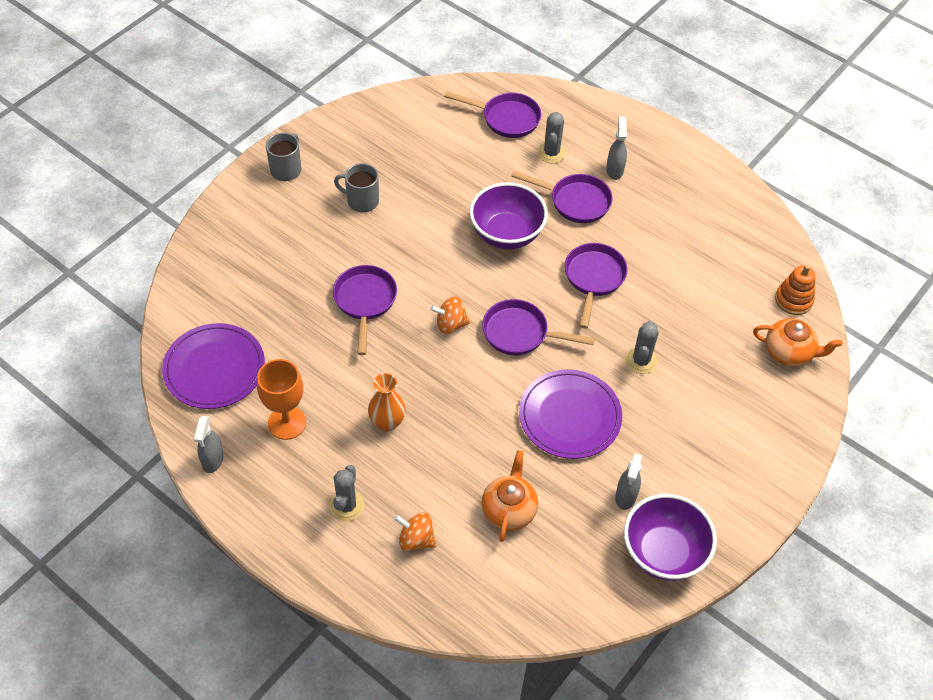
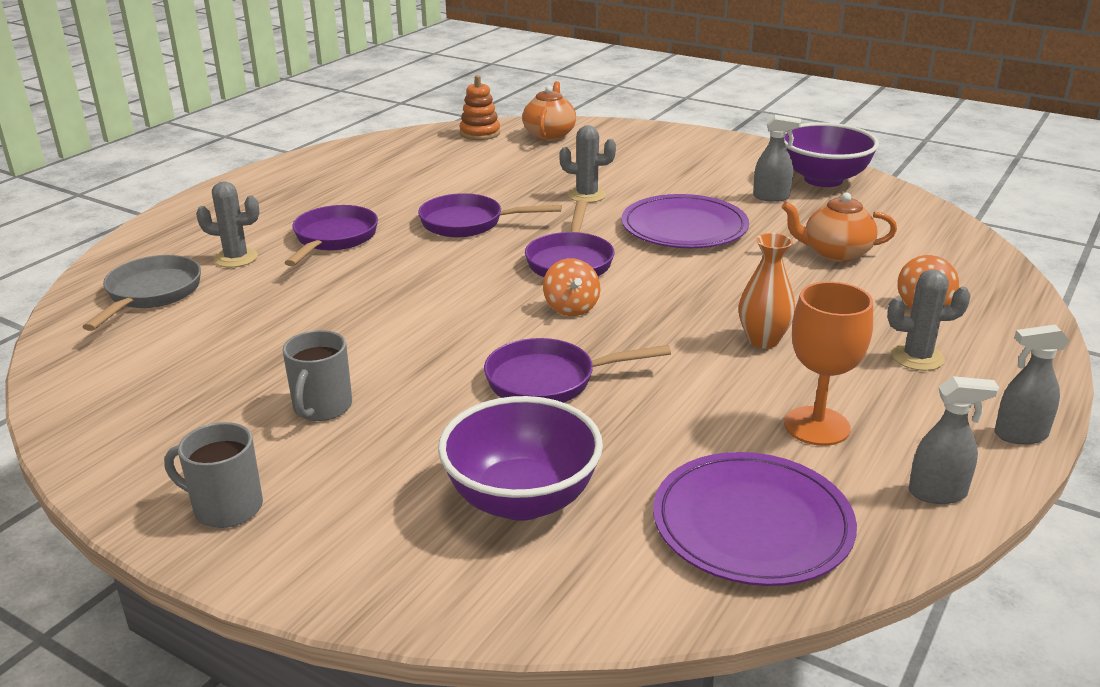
camera: 95 degrees left, 25 degrees down
purple pan [444,91,541,138] -> grey pan [83,255,201,331]
purple bowl [469,182,548,249] -> purple bowl moved to [438,396,603,521]
grey spray bottle [606,116,627,180] -> grey spray bottle moved to [994,325,1070,444]

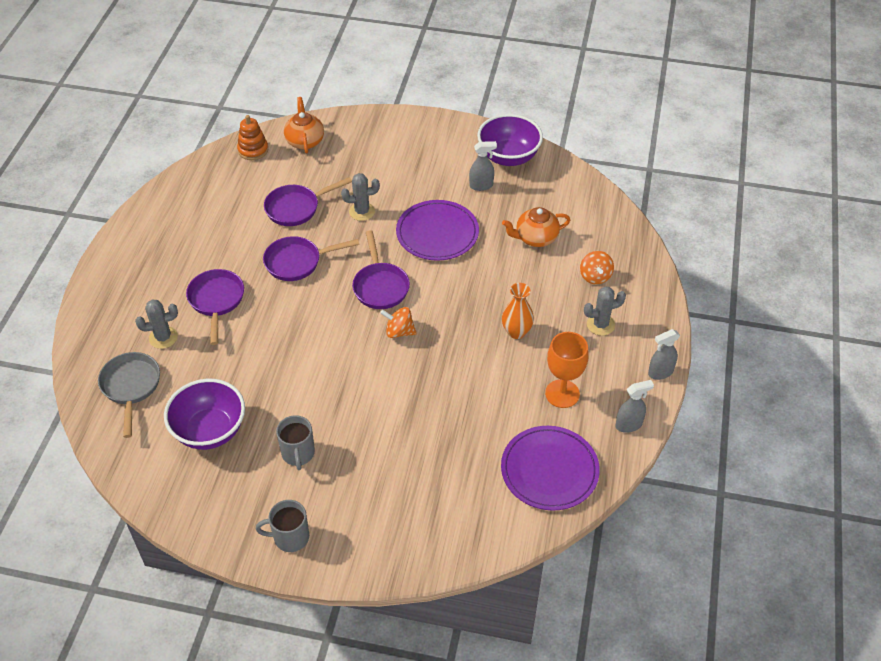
camera: 20 degrees left, 20 degrees up
purple bowl [438,396,603,521] -> purple bowl moved to [164,379,245,450]
purple pan [484,338,671,403] -> purple pan moved to [264,177,352,226]
orange spinning top [543,258,600,316] -> orange spinning top turned 135 degrees clockwise [380,307,417,338]

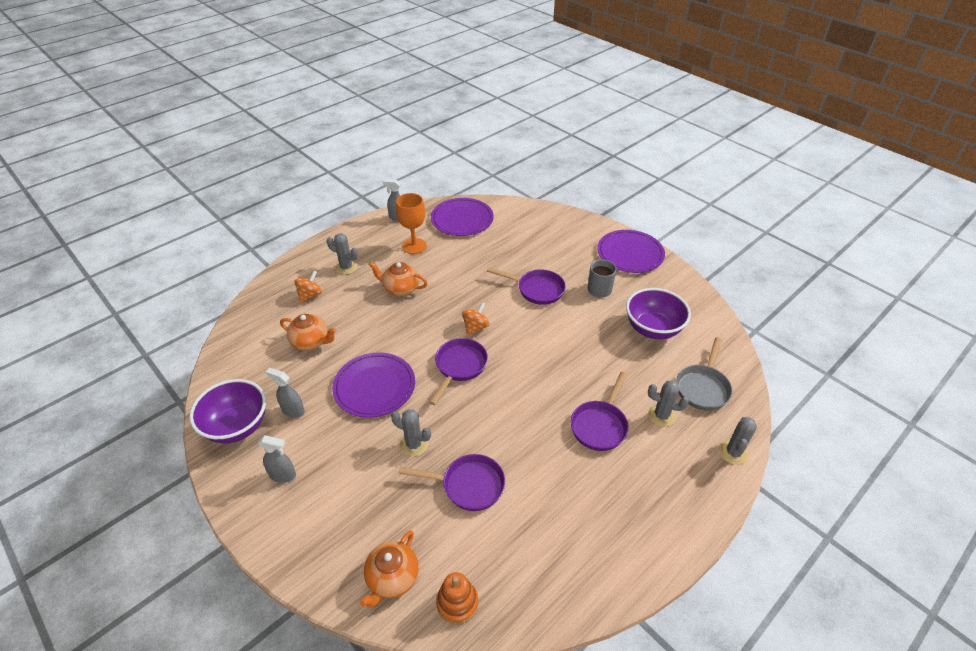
camera: 145 degrees left, 5 degrees down
grey mug [256,500,309,552] -> purple plate [597,230,665,273]
purple pan [263,236,359,281] -> purple pan moved to [487,267,566,305]
orange spinning top [380,307,417,338] -> orange spinning top turned 105 degrees counterclockwise [462,302,490,336]
orange vase [502,283,534,339] -> orange teapot [369,262,428,296]
grey spray bottle [648,329,680,380] -> grey spray bottle moved to [258,435,296,483]
none -> grey cactus [719,417,757,465]

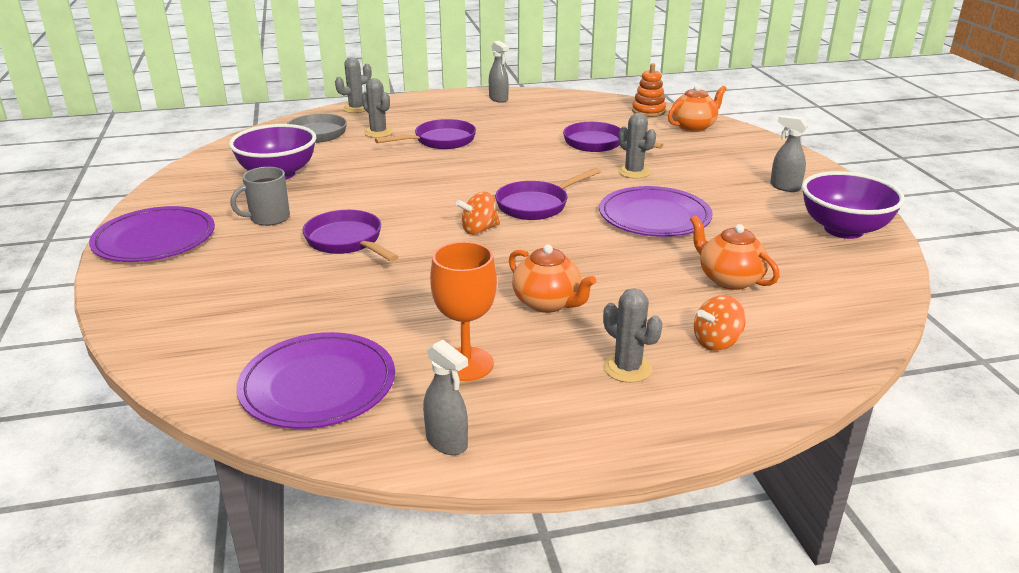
camera: 150 degrees left, 15 degrees down
grey spray bottle [266,368,305,418] -> grey spray bottle moved to [489,41,509,103]

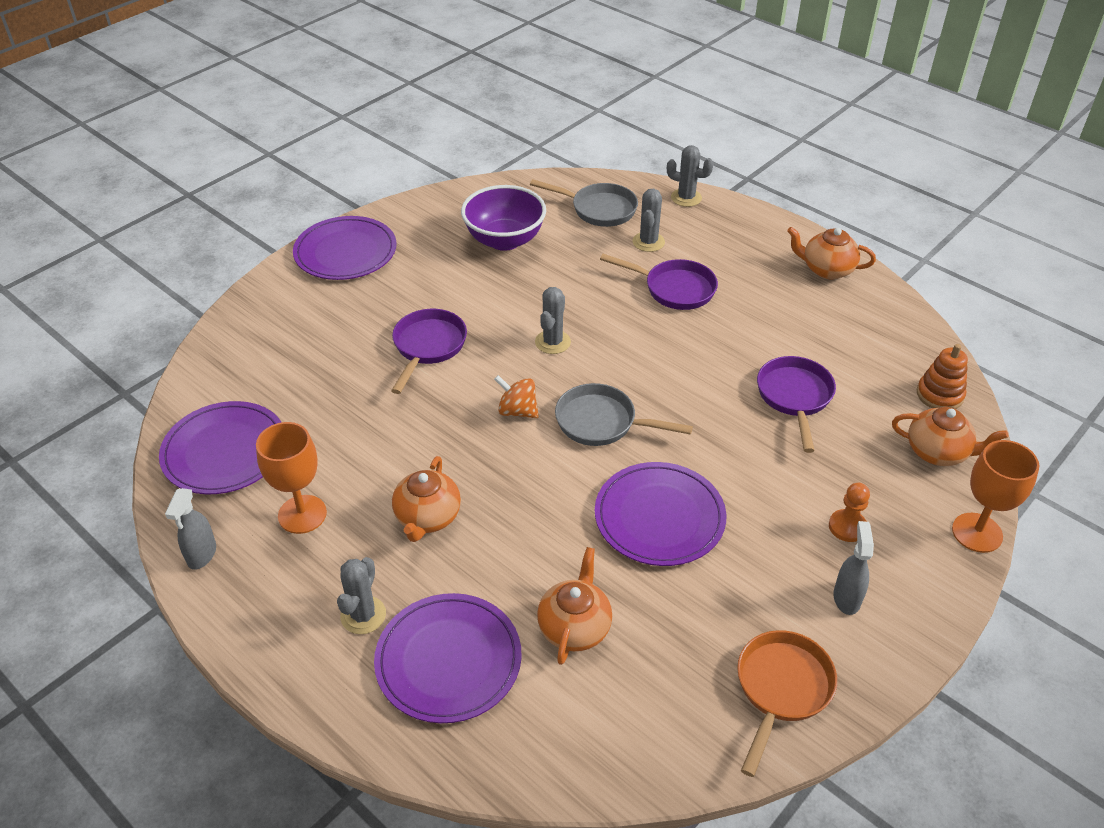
camera: 55 degrees right, 15 degrees up
grey mug [230,167,290,226] -> none
grey spray bottle [489,41,509,103] -> orange teapot [787,227,876,279]
purple pan [495,168,601,220] -> grey pan [555,383,693,446]
grey cactus [618,113,656,178] -> grey cactus moved to [535,287,571,354]
orange spinning top [694,295,746,351] -> purple plate [374,593,522,723]
purple bowl [802,171,905,239] -> orange pan [737,630,837,777]
none -> orange pawn [829,483,870,542]
none -> orange goblet [952,440,1039,553]

